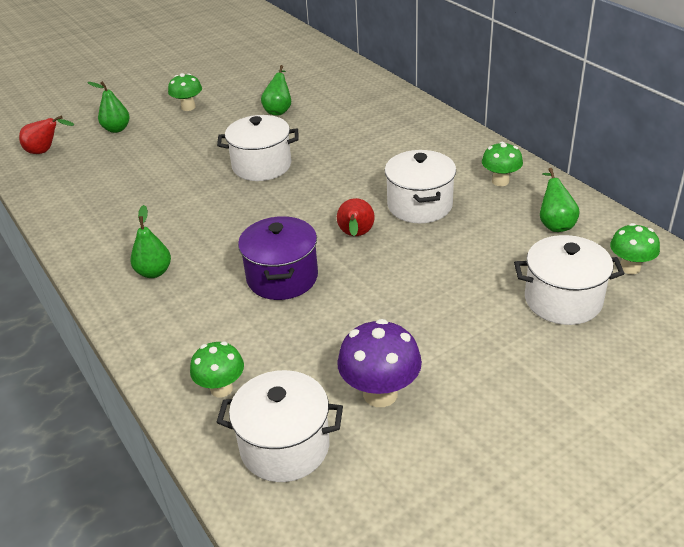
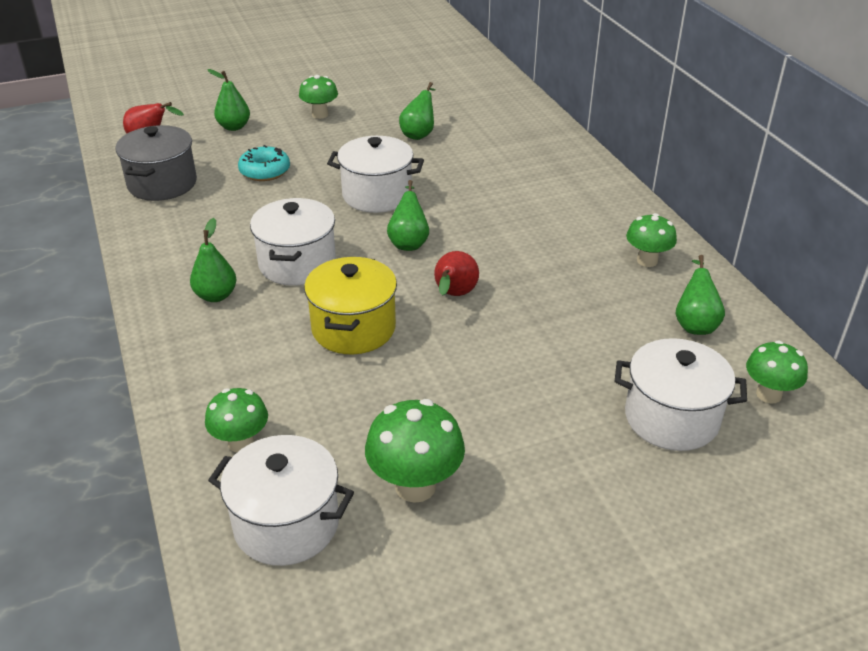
camera: 10 degrees right, 0 degrees up
purple pot [238,216,318,300] -> yellow pot [304,257,397,354]
purple mushroom [337,319,422,407] -> green mushroom [365,399,465,503]
white pot [385,150,456,223] -> white pot moved to [250,198,336,286]
none -> grey pot [115,125,197,201]
none -> turquoise donut [238,145,290,181]
none -> green pear [387,180,429,251]

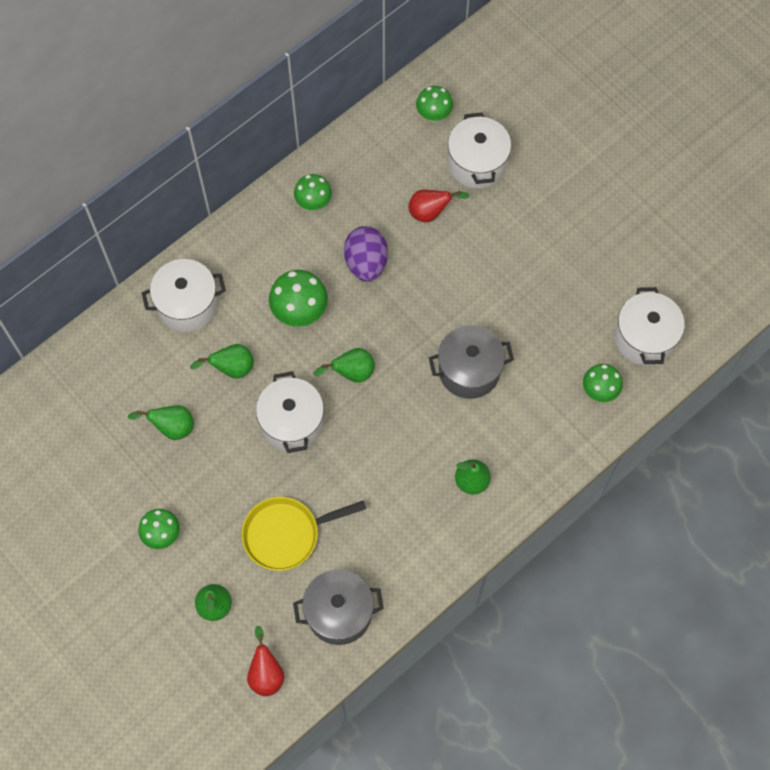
camera: 110 degrees left, 30 degrees up
turquoise donut [238,145,290,181] -> yellow pan [241,497,366,571]
white pot [250,198,336,286] -> white pot moved to [142,259,226,332]
yellow pot [304,257,397,354] -> grey pot [429,325,514,399]
green mushroom [365,399,465,503] -> green mushroom moved to [269,270,328,327]
red pear [434,251,479,296] -> red pear moved to [409,190,470,222]
green pear [676,255,725,335] -> green pear moved to [190,344,254,379]
none -> purple egg [344,226,388,282]

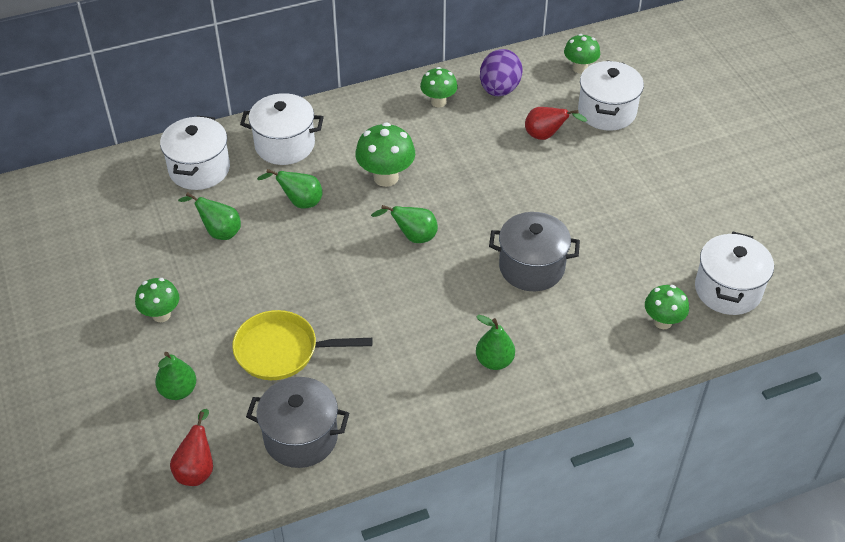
camera: 20 degrees right, 20 degrees down
white pot [256,371,324,453] -> white pot moved to [160,116,230,190]
purple egg [344,226,388,282] -> purple egg moved to [480,49,523,96]

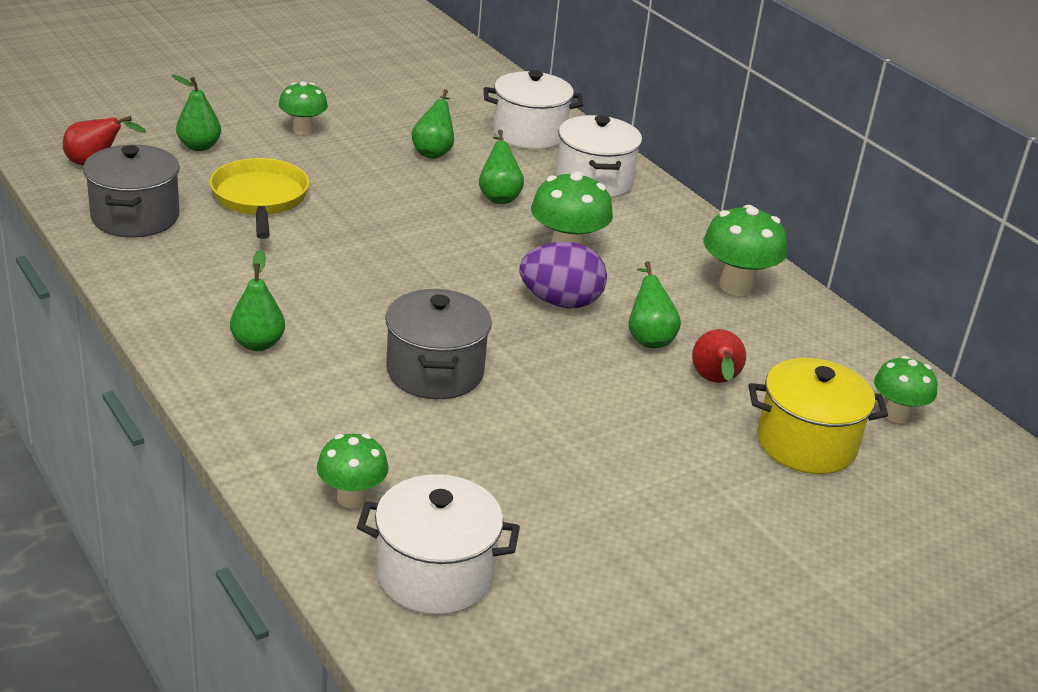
camera: 75 degrees right, 15 degrees down
green pear [371,205,438,243] -> green pear moved to [629,261,681,348]
green mushroom [420,67,458,108] -> green mushroom [703,205,787,296], size x1.50
purple egg [480,49,523,96] -> purple egg moved to [520,242,607,308]
white pot [578,60,644,131] -> yellow pot [749,358,888,474]

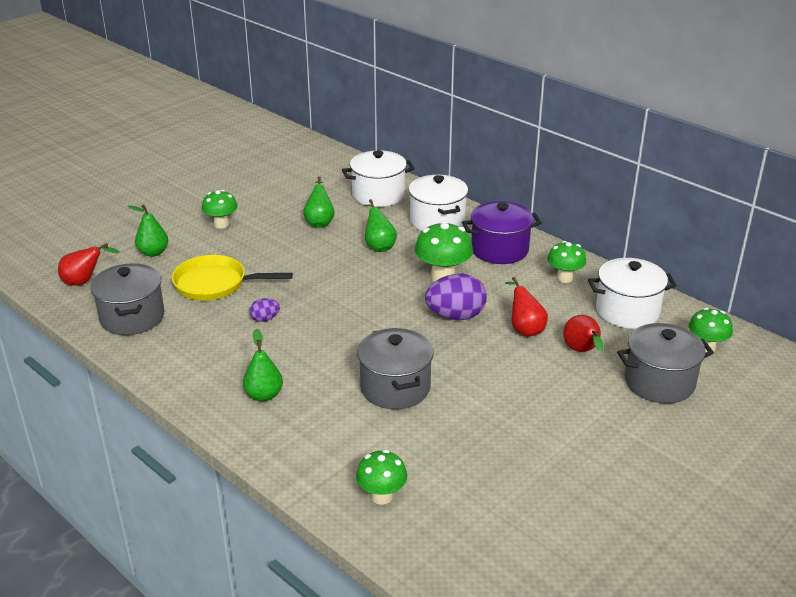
camera: 10 degrees left, 0 degrees up
yellow pan [210,158,309,239] -> yellow pan turned 60 degrees counterclockwise [172,255,293,301]
white pot [357,474,520,615] -> white pot moved to [588,258,677,329]
green pear [629,261,681,348] -> red pear [505,277,548,337]
green mushroom [703,205,787,296] -> green mushroom [547,241,586,283], size x0.66
yellow pot [749,358,888,474] -> grey pot [617,323,714,404]
none -> purple egg [249,298,280,322]
none -> purple pot [462,201,542,264]

